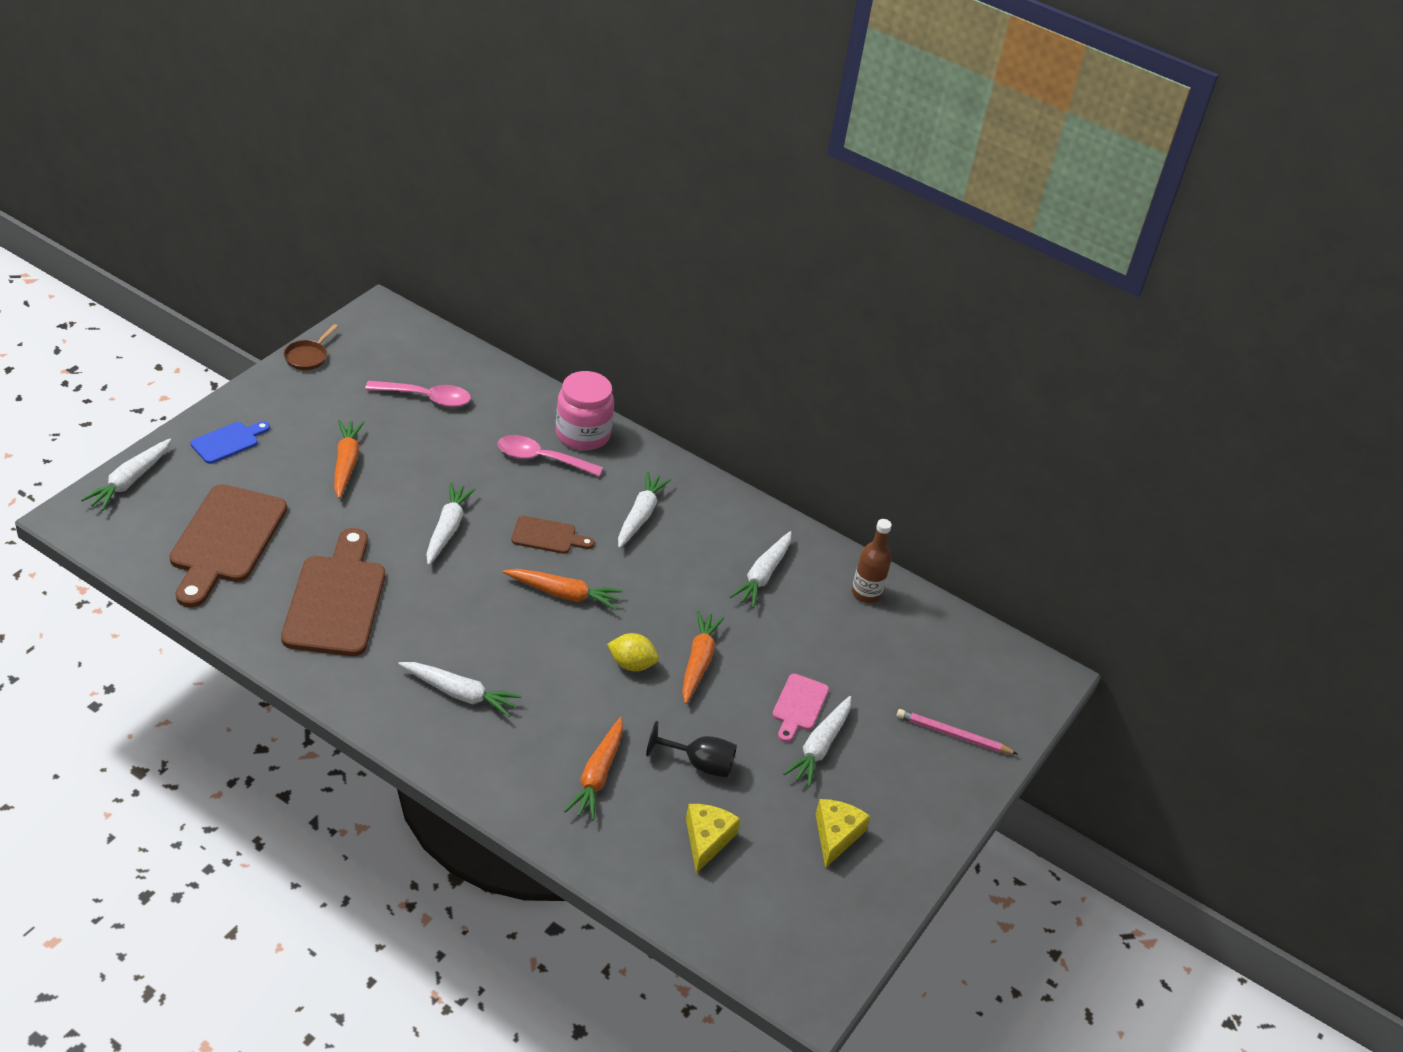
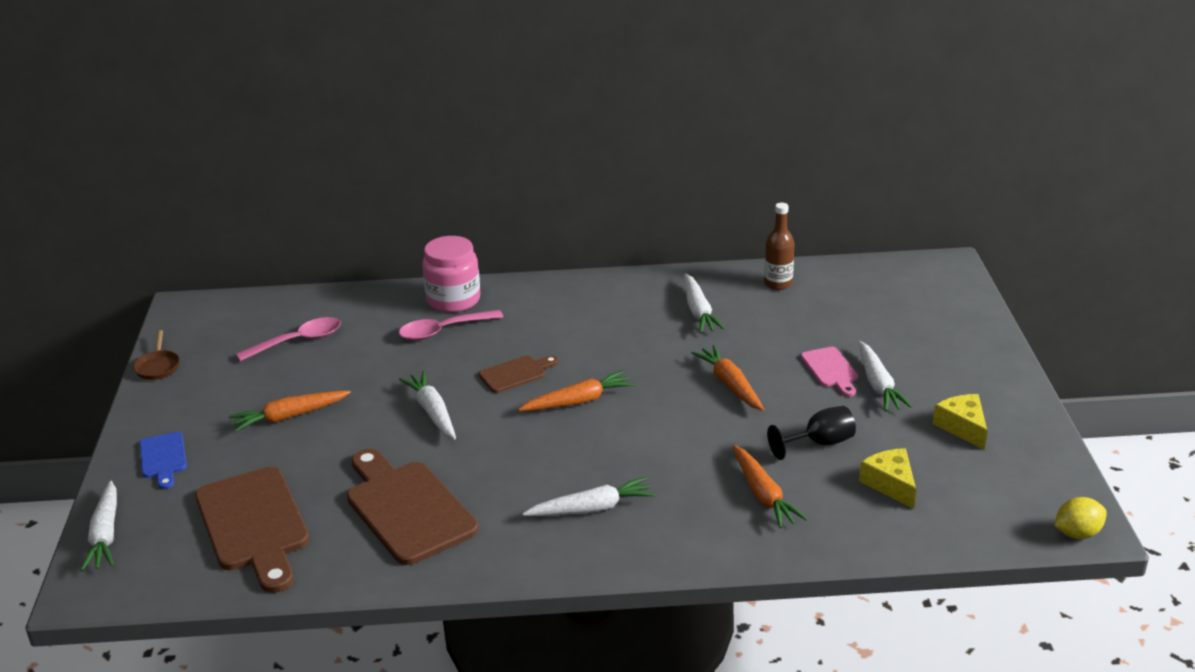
camera: 30 degrees left, 10 degrees down
blue cutting board [190,421,270,464] -> blue cutting board turned 150 degrees clockwise [140,432,187,489]
orange carrot [334,420,364,499] -> orange carrot turned 75 degrees counterclockwise [229,391,351,432]
yellow lemon [607,633,659,671] -> yellow lemon moved to [1055,497,1107,539]
white carrot [618,472,671,548] -> none
pink pencil [897,709,1018,754] -> none

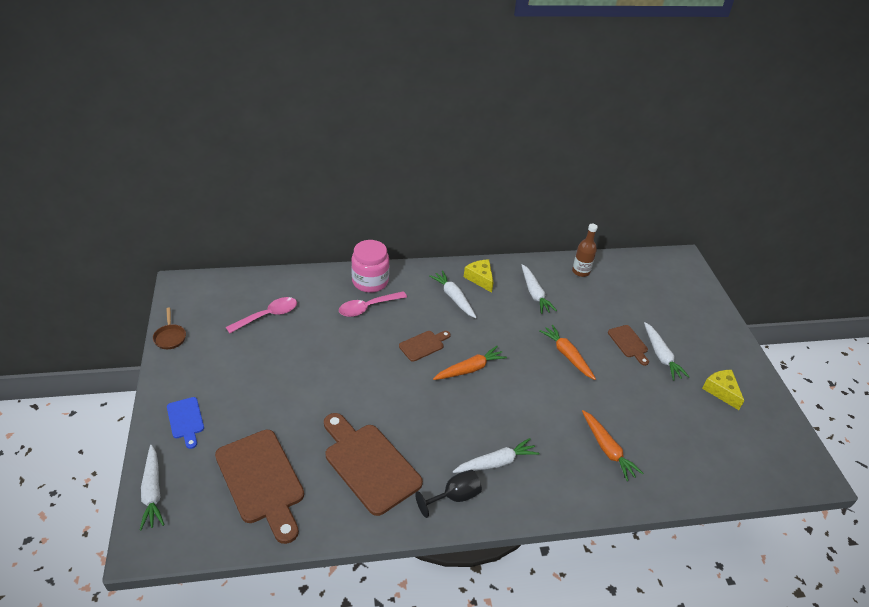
camera: 10 degrees left, 10 degrees up
orange carrot [229,391,351,432] -> none
white carrot [399,371,456,440] -> white carrot moved to [429,270,477,318]
black goblet [767,406,856,460] -> black goblet moved to [415,470,482,518]
pink cutting board [801,347,858,397] -> brown cutting board [608,325,649,366]
yellow cheese [859,448,916,509] -> yellow cheese moved to [464,259,494,293]
yellow lemon [1055,497,1107,539] -> none

